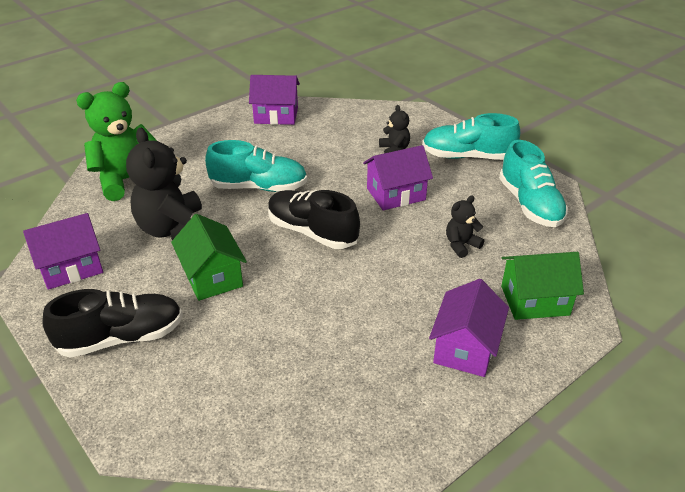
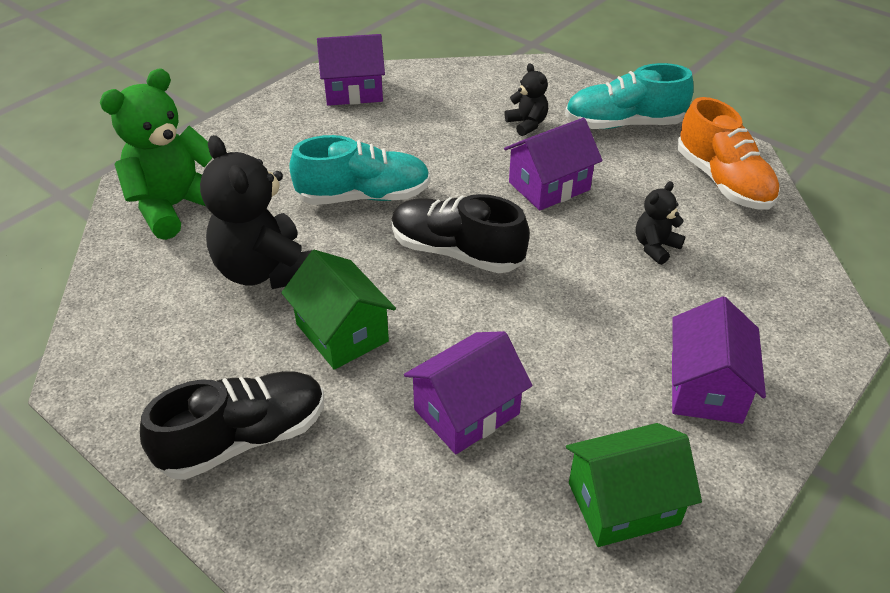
camera: 10 degrees left, 5 degrees up
purple house [23,213,103,290] -> purple house moved to [404,331,533,454]
turquoise shoe [499,140,568,227] -> orange shoe [677,97,780,210]
green house [501,252,584,320] -> green house moved to [566,423,702,547]

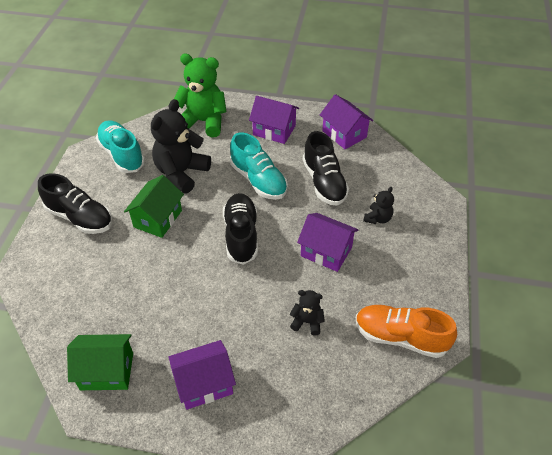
camera: 60 degrees right, 5 degrees up
purple house [404,331,533,454] -> purple house moved to [249,96,299,144]
turquoise shoe [565,63,694,129] -> turquoise shoe moved to [96,120,145,173]
green house [566,423,702,547] -> green house turned 45 degrees counterclockwise [67,334,133,390]
orange shoe [677,97,780,210] -> orange shoe turned 75 degrees clockwise [356,305,457,358]
none -> black shoe [303,131,349,206]

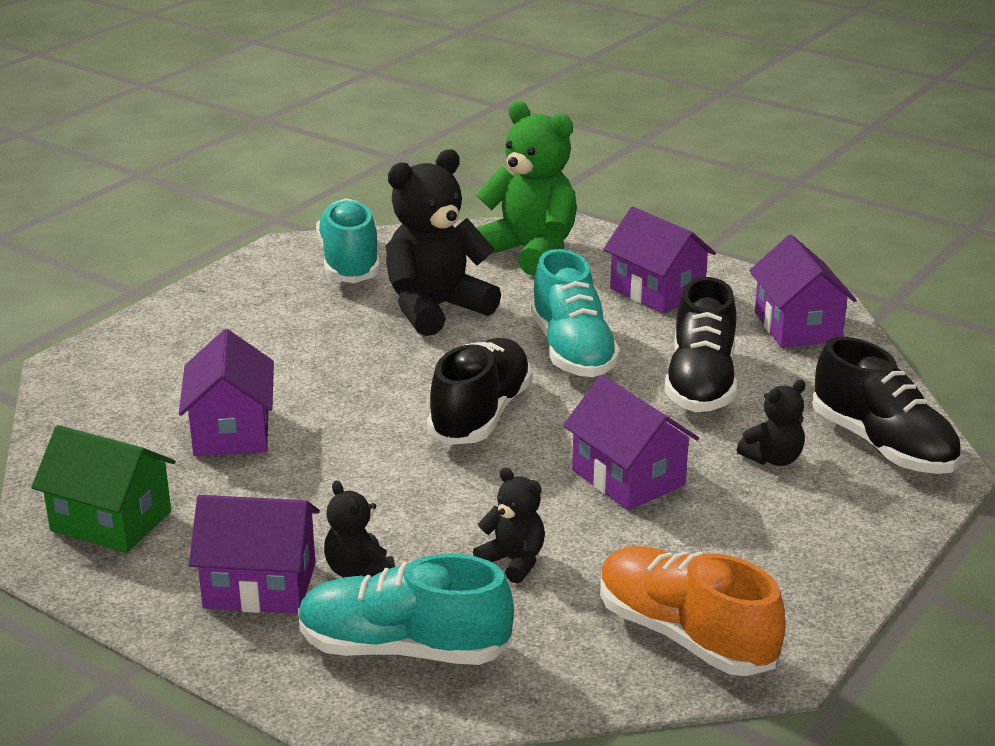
camera: 25 degrees right, 20 degrees down
black shoe [38,173,112,234] -> black shoe moved to [812,337,961,474]
green house [124,175,184,238] -> none
none -> purple house [179,329,274,456]
none -> turquoise shoe [298,554,514,665]
none -> black teddy bear [324,480,395,578]

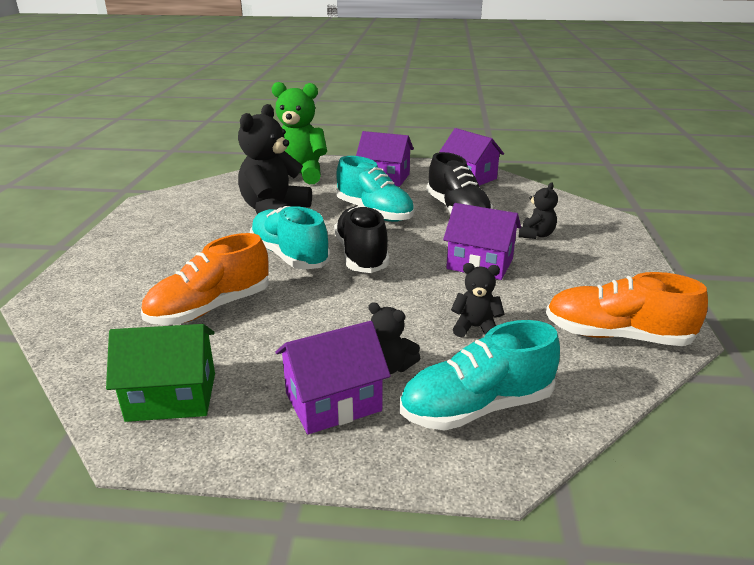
camera: 30 degrees left, 0 degrees up
purple house [179,329,274,456] -> orange shoe [141,233,269,325]
turquoise shoe [316,198,380,283] -> turquoise shoe moved to [250,206,330,270]
black shoe [812,337,961,474] -> none

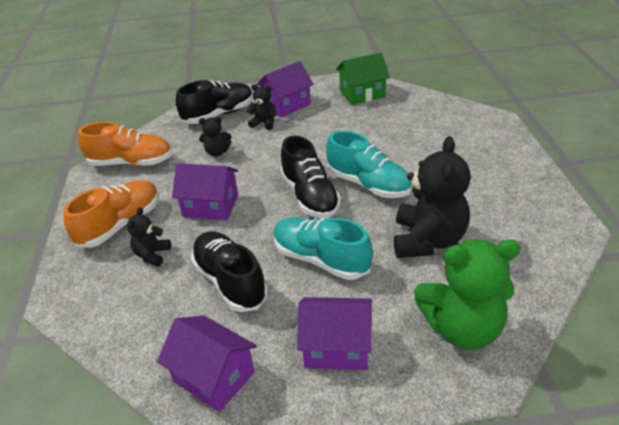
camera: 170 degrees right, 10 degrees up
orange shoe [141,233,269,325] -> orange shoe moved to [64,180,159,248]
turquoise shoe [400,320,560,431] -> black shoe [176,80,253,124]

